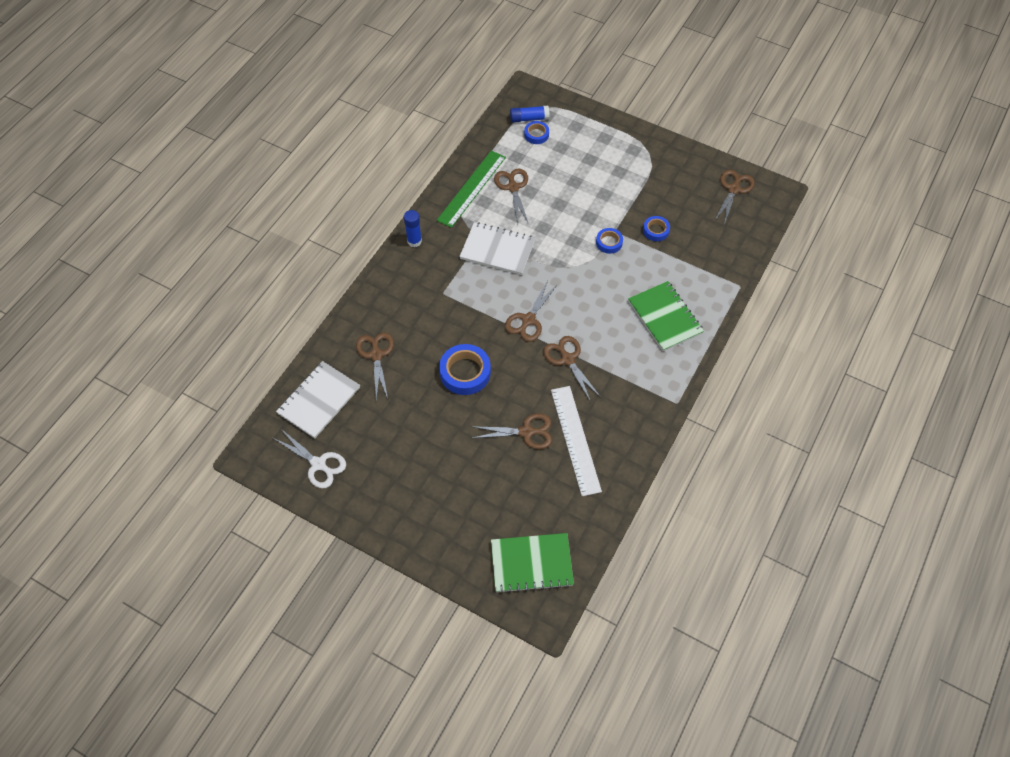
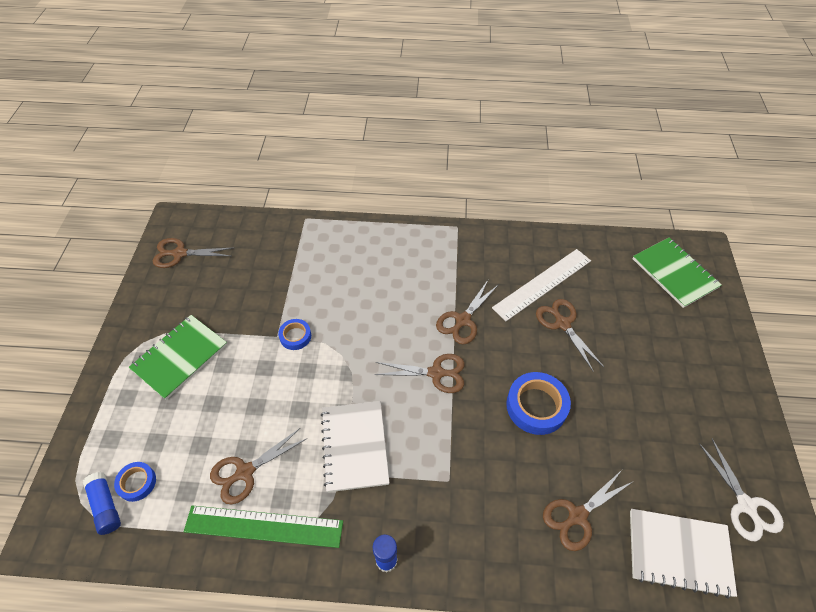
camera: 115 degrees left, 5 degrees down
white scissors [273,428,346,488] -> white scissors turned 150 degrees clockwise [699,439,784,541]
green notebook [628,281,704,351] -> green notebook moved to [129,315,227,400]
blue tape [643,216,670,241] -> none

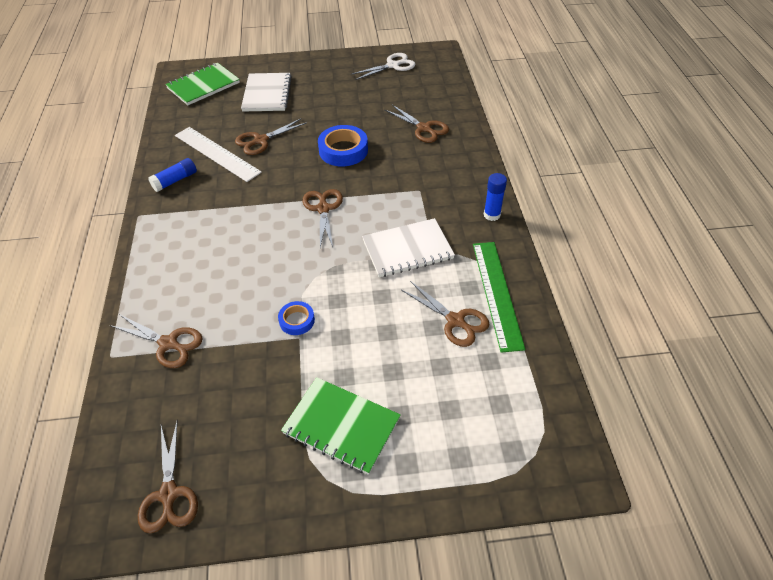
camera: 100 degrees left, 5 degrees down
blue glue stick [83,472,121,535] -> blue glue stick moved to [148,158,197,192]
blue tape [114,462,156,502] -> none
brown scissors [436,280,499,344] -> brown scissors moved to [110,314,203,368]
white notebook [630,509,737,599] -> white notebook moved to [241,73,292,112]

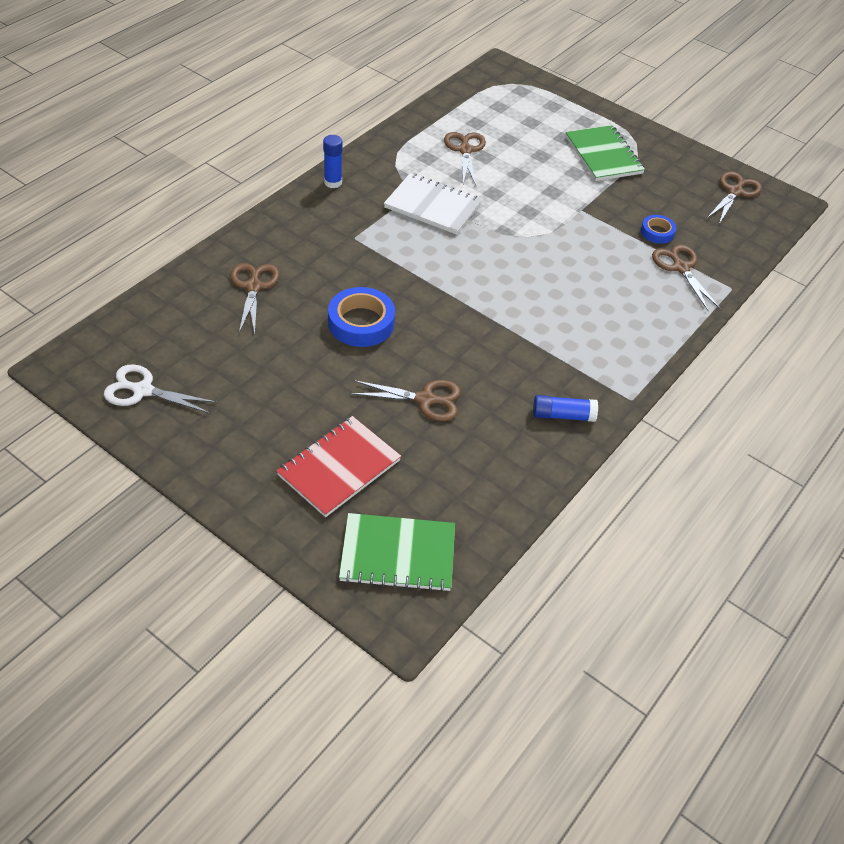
camera: 140 degrees left, 0 degrees up
white ruler [175,127,262,182] -> none
white notebook [241,73,292,112] -> red notebook [276,416,401,517]
blue tape [278,301,315,335] -> blue tape moved to [641,215,676,244]
brown scissors [302,189,343,248] -> none
green ruler [473,242,525,353] -> none

